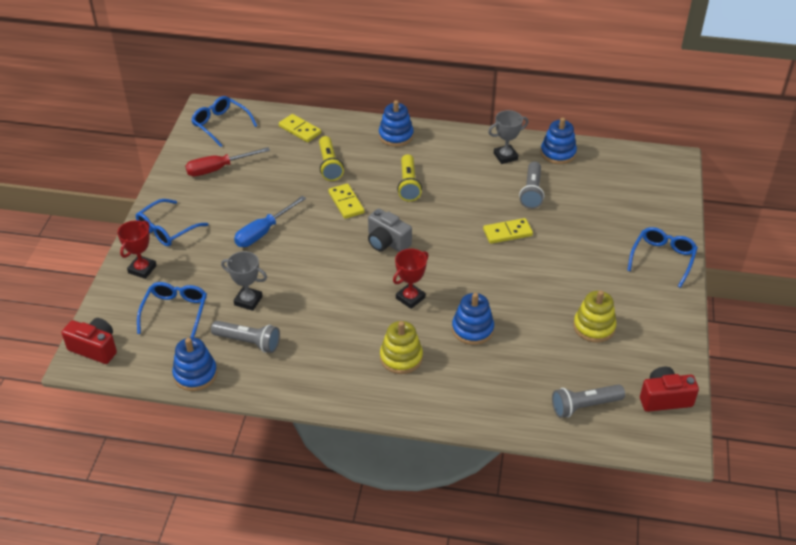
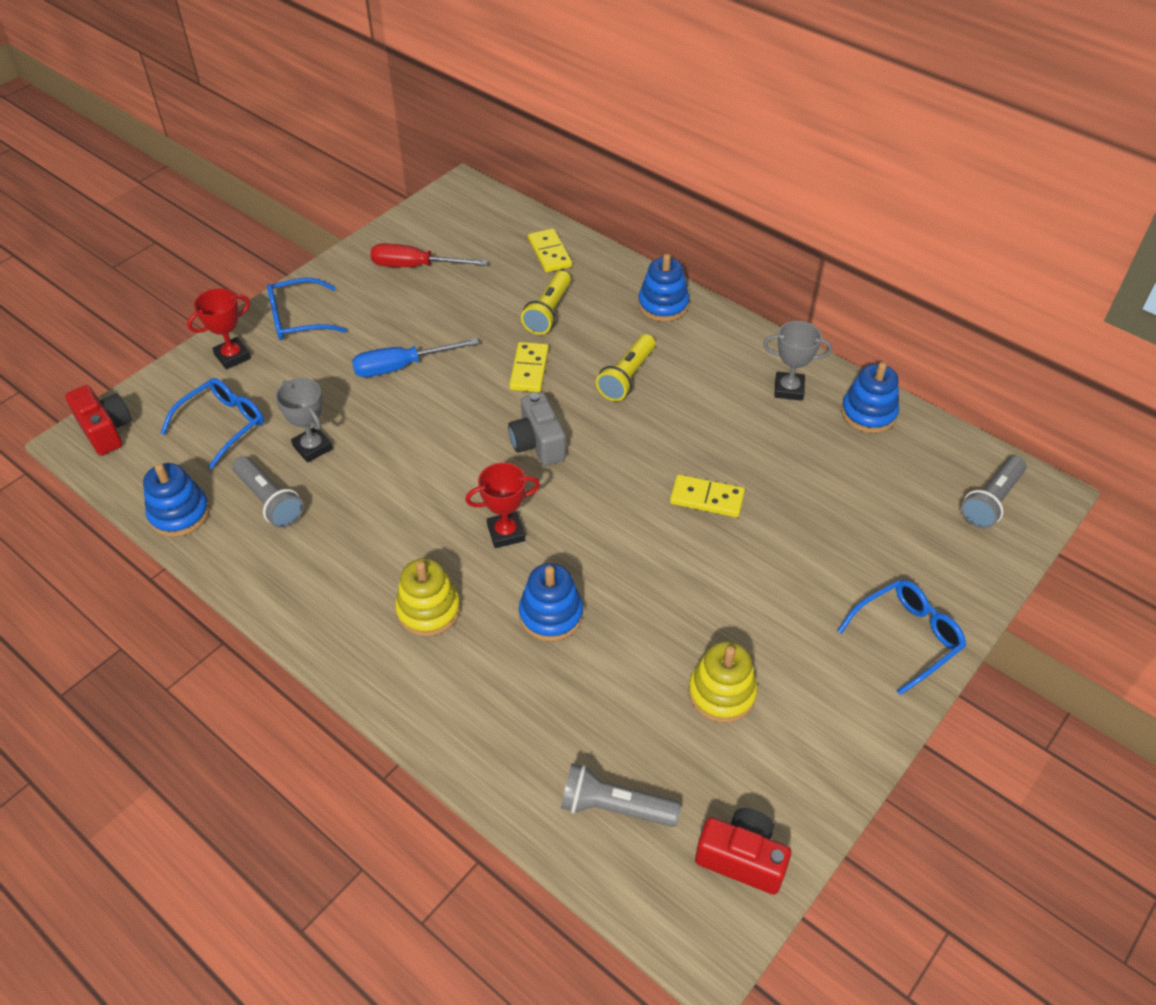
camera: 30 degrees right, 5 degrees up
blue glasses [191,96,257,147] -> none
grey flashlight [519,161,544,209] -> grey flashlight moved to [961,456,1027,529]

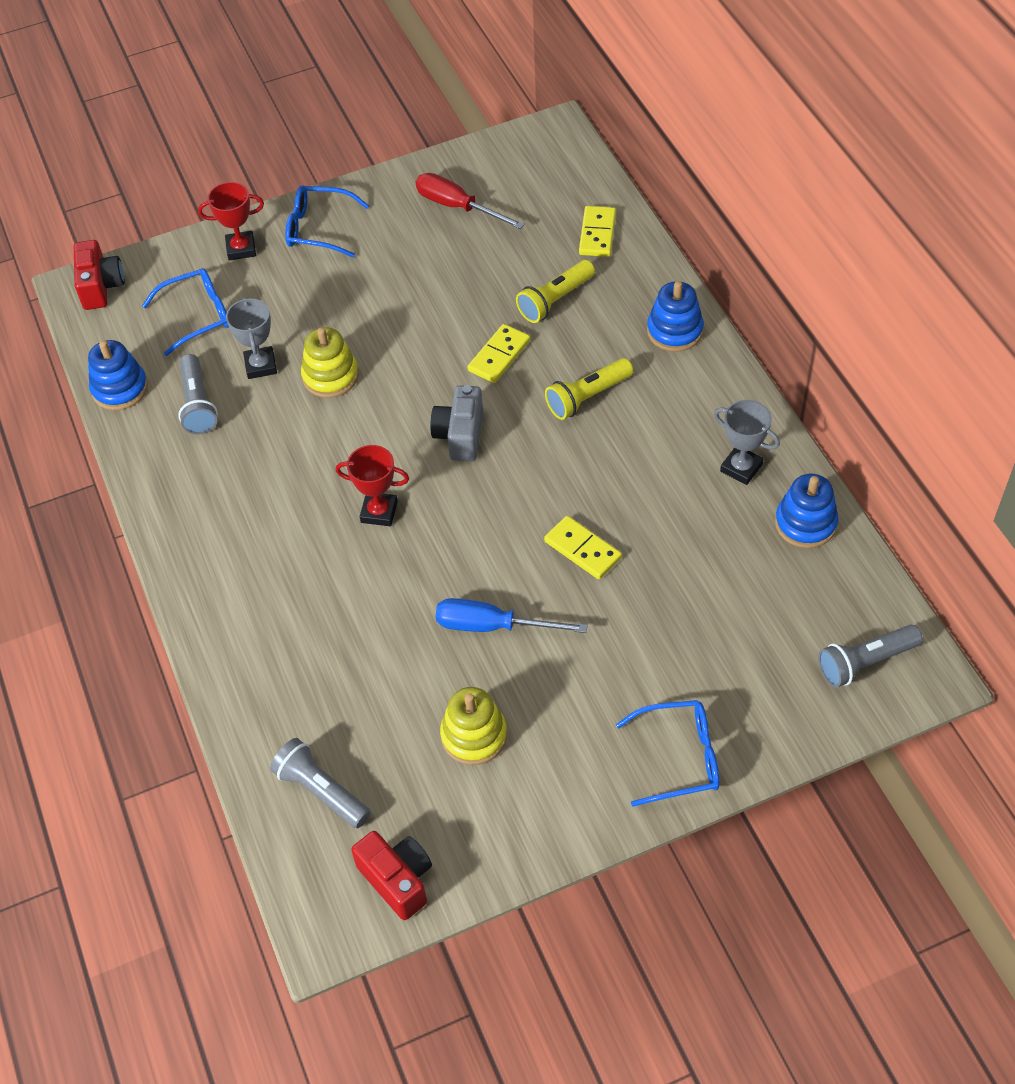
camera: 30 degrees right, 5 degrees up
blue screwdriver [352,338,479,377] -> blue screwdriver moved to [436,598,588,633]
yellow stacking toy [395,558,460,637] -> yellow stacking toy moved to [301,327,359,398]
blue stacking toy [519,563,583,641] -> none

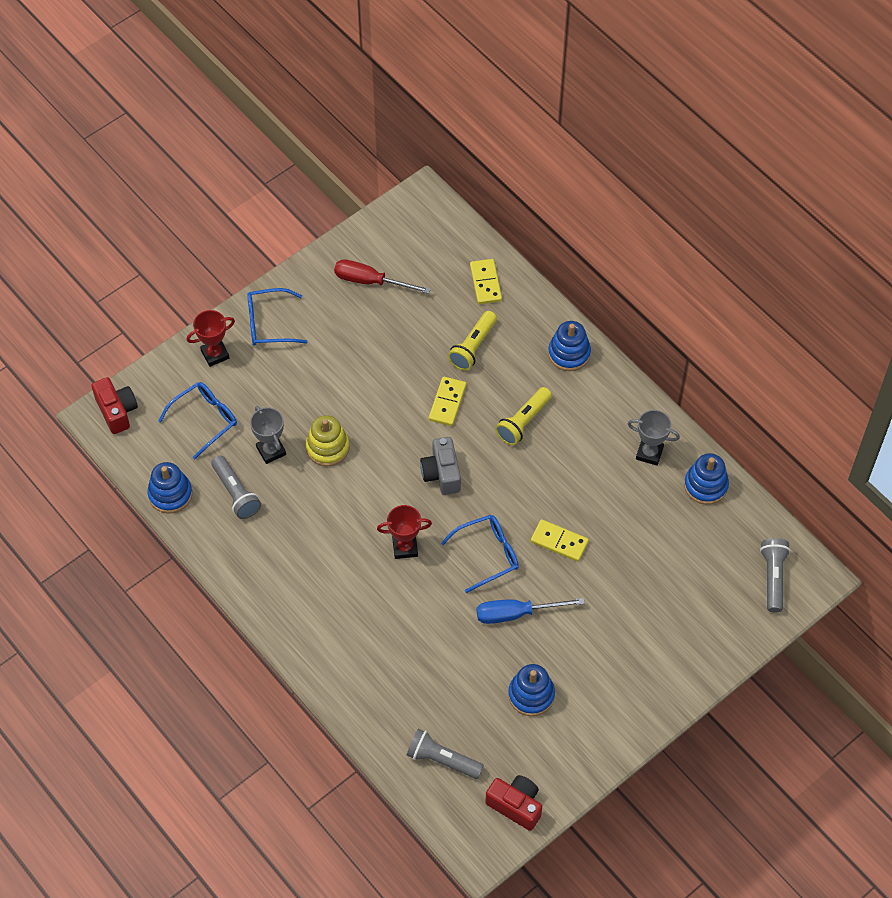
camera: 20 degrees left, 5 degrees up
yellow stacking toy [440,687,507,765] -> blue stacking toy [508,664,555,716]
blue glasses [616,700,720,806] -> blue glasses moved to [441,515,519,593]
grey flashlight [818,625,923,688] -> grey flashlight turned 135 degrees clockwise [760,538,790,613]

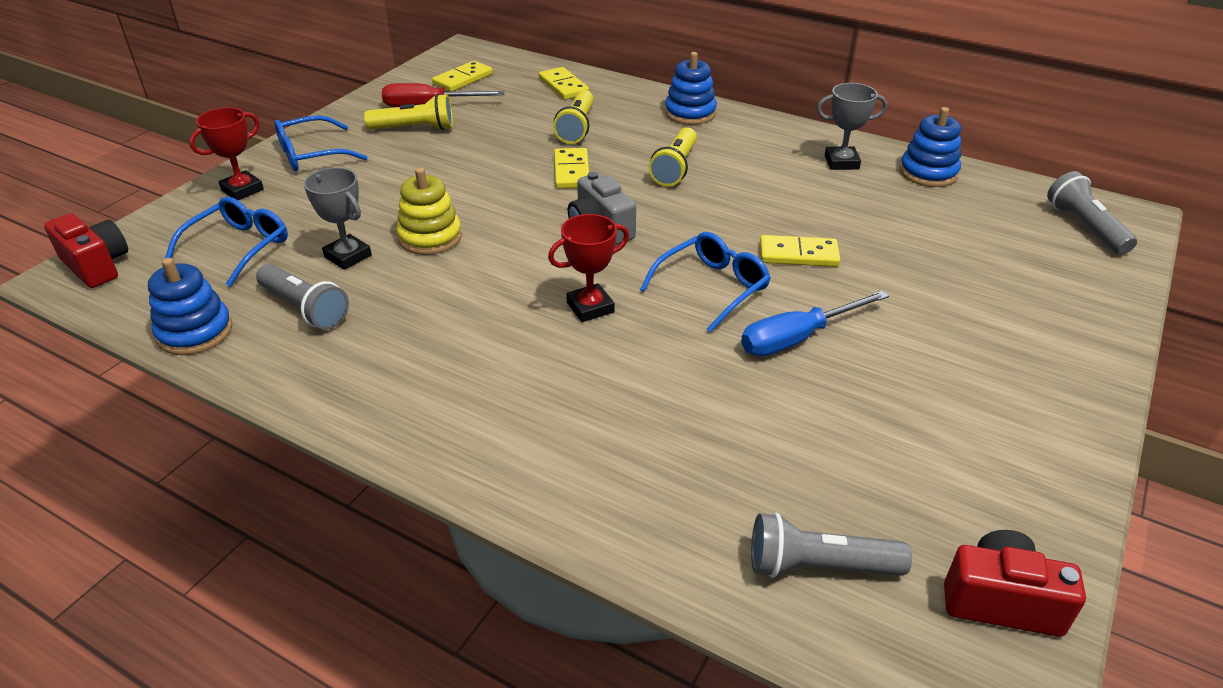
camera: 20 degrees left, 20 degrees down
blue stacking toy [508,664,555,716] -> none
none -> yellow flashlight [364,94,453,130]
none -> yellow domino [432,61,493,92]

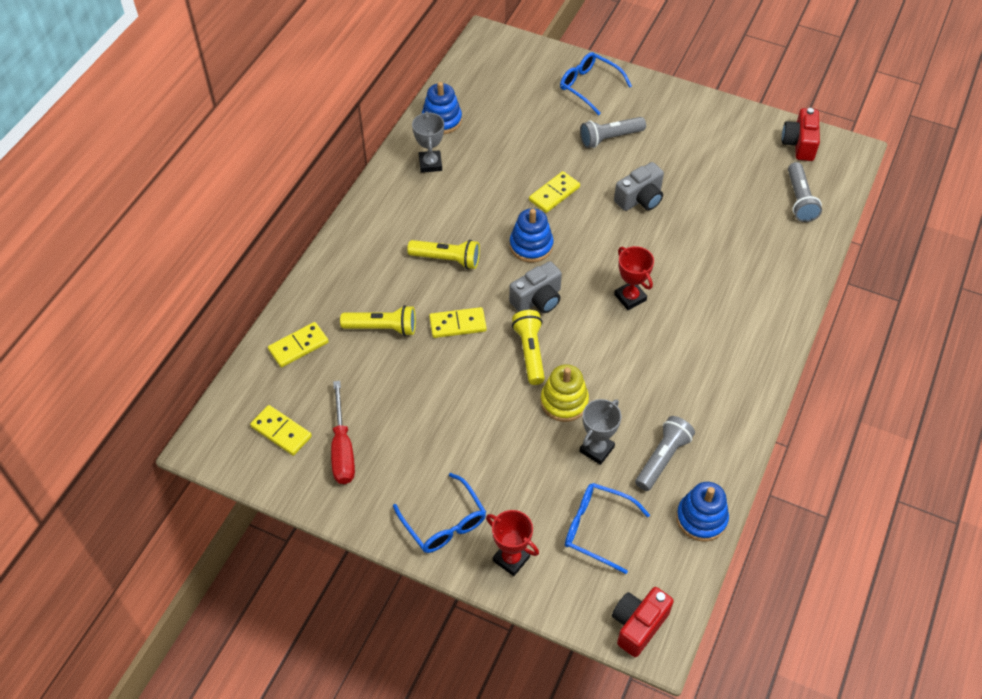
camera: 95 degrees left, 15 degrees up
yellow flashlight [364,94,453,130] -> yellow flashlight moved to [512,310,545,385]
blue glasses [640,232,771,333] -> blue glasses moved to [560,52,632,115]
blue stacking toy [665,52,717,125] -> blue stacking toy moved to [510,208,553,262]
blue screwdriver [741,290,889,356] -> grey camera [614,162,664,211]
yellow domino [760,235,841,267] -> yellow domino turned 45 degrees clockwise [529,171,580,213]
grey flashlight [1047,171,1137,255] -> grey flashlight moved to [580,117,646,148]

